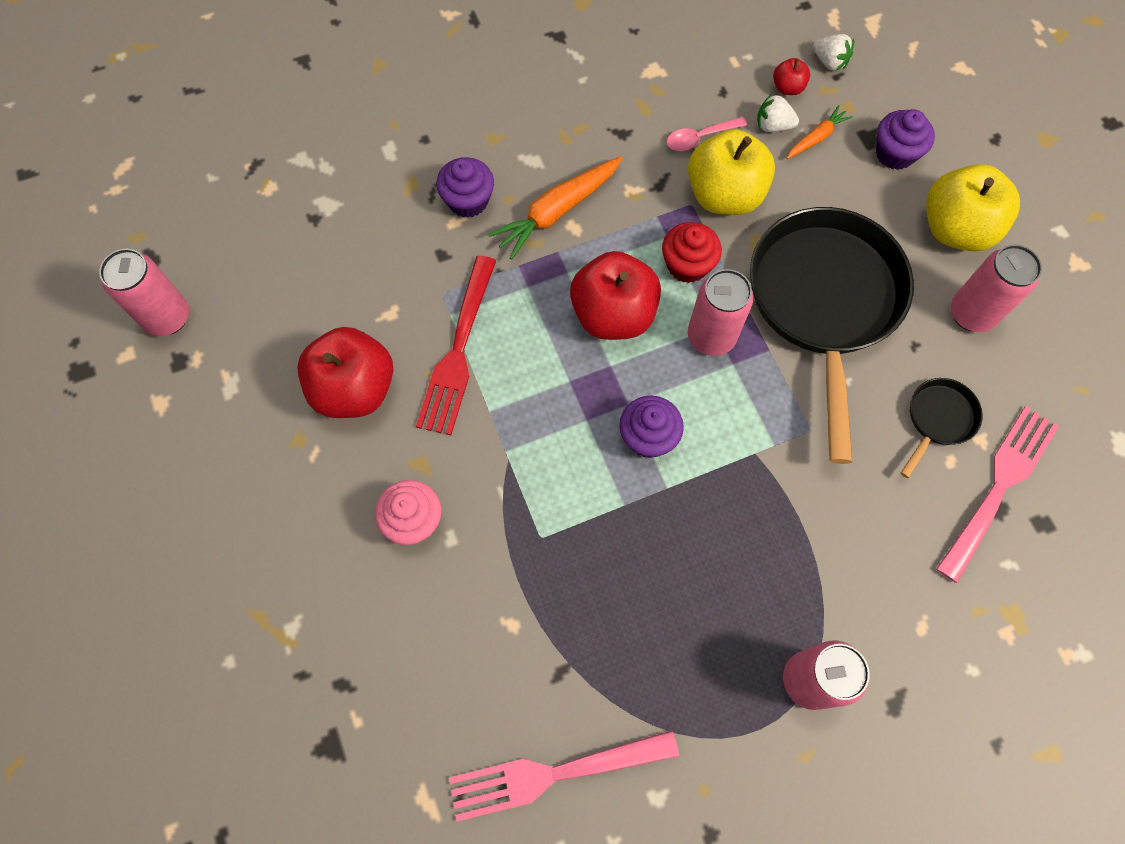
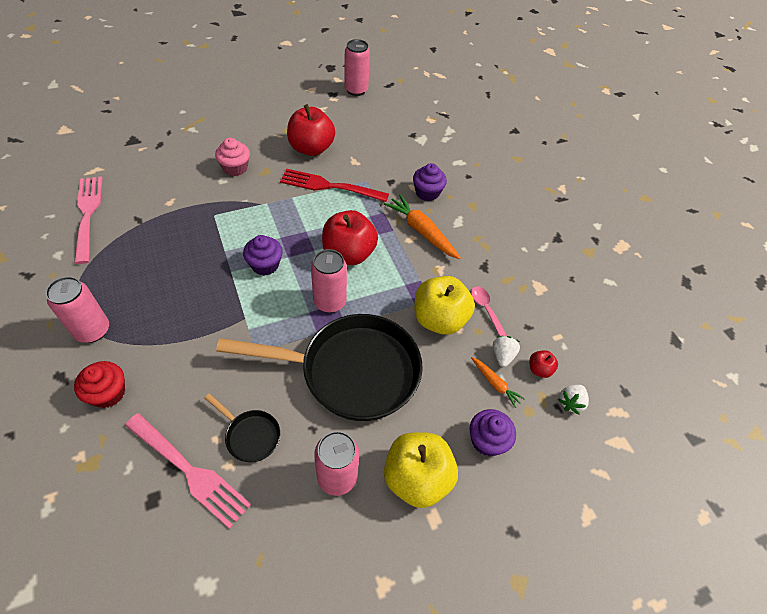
camera: 85 degrees right, 15 degrees down
red cupcake [662,222,722,283] -> red cupcake moved to [74,361,125,408]

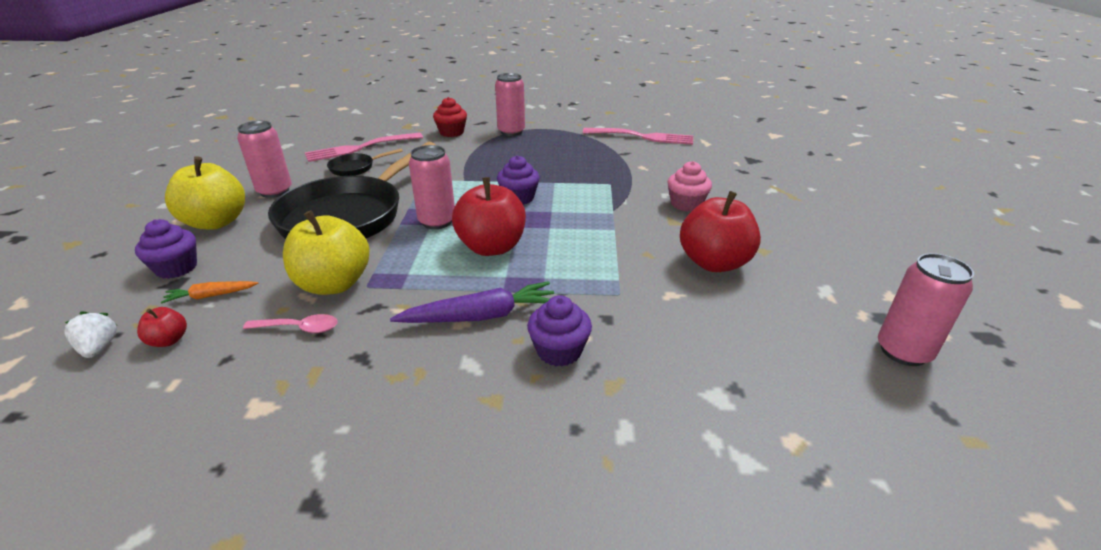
camera: 120 degrees right, 20 degrees down
red fork [280,169,389,202] -> none
orange carrot [384,194,461,259] -> purple carrot [390,281,554,323]
white strawberry [493,336,520,367] -> none

